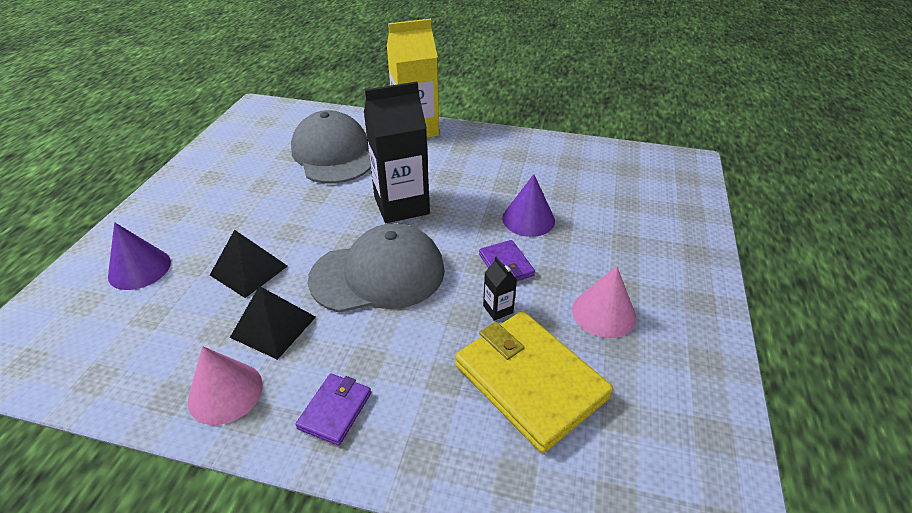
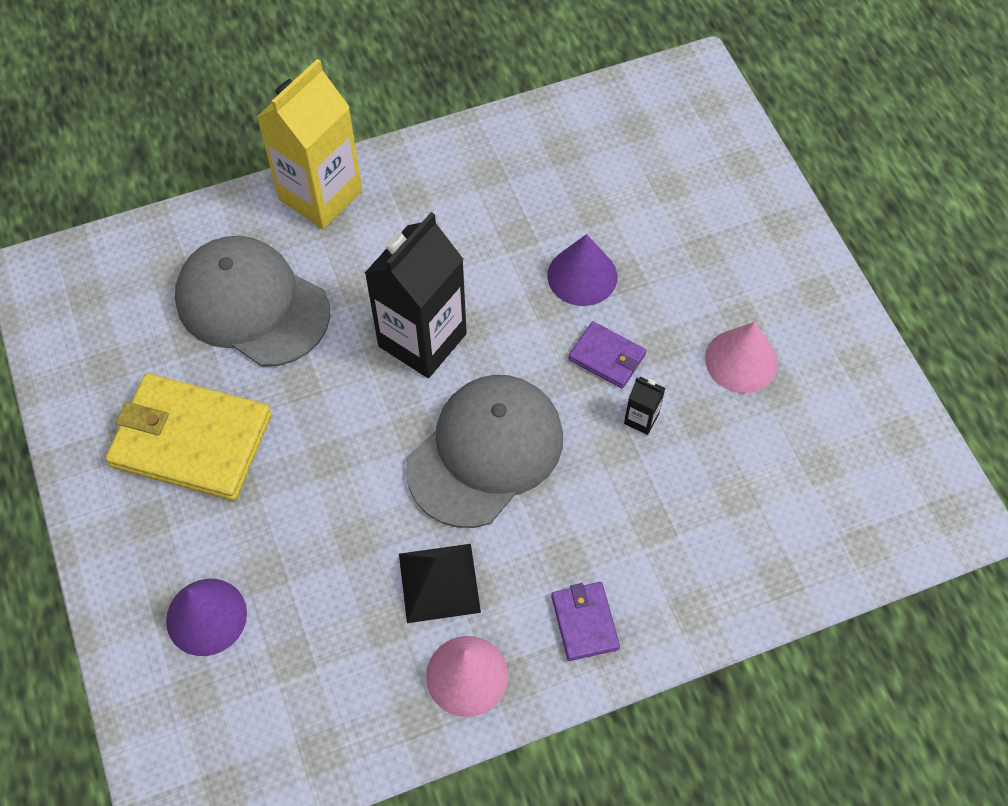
camera: 35 degrees left, 20 degrees up
black pyramid [210,230,288,298] -> none
yellow wallet [455,311,613,453] -> yellow wallet moved to [105,373,272,501]

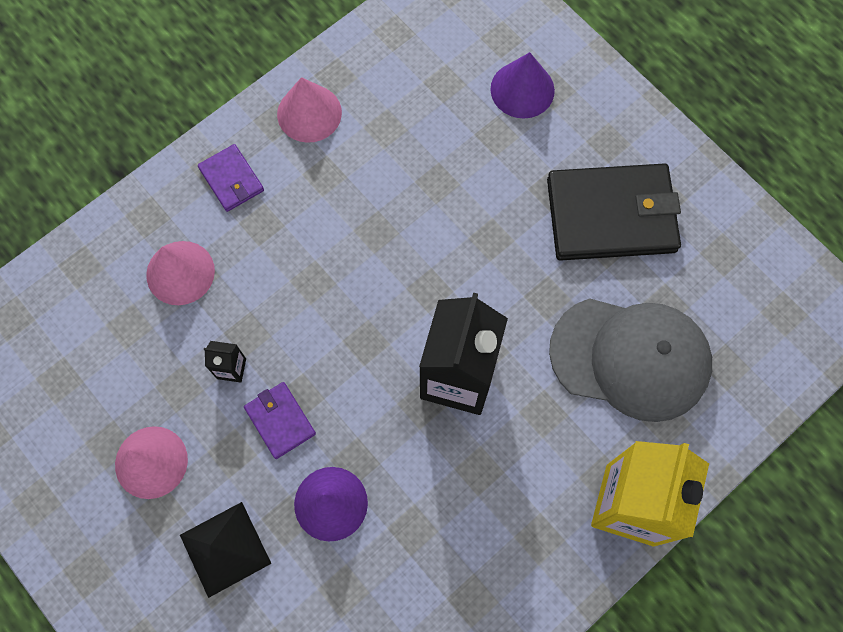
camera: 160 degrees right, 10 degrees up
yellow wallet [105,373,272,501] -> black wallet [547,163,681,261]
black pyramid [399,544,481,623] -> black pyramid moved to [180,502,272,598]
grey cap [406,375,563,528] -> none
purple wallet [568,321,646,389] -> purple wallet turned 45 degrees clockwise [244,382,316,459]
none -> pink cone [146,241,215,305]

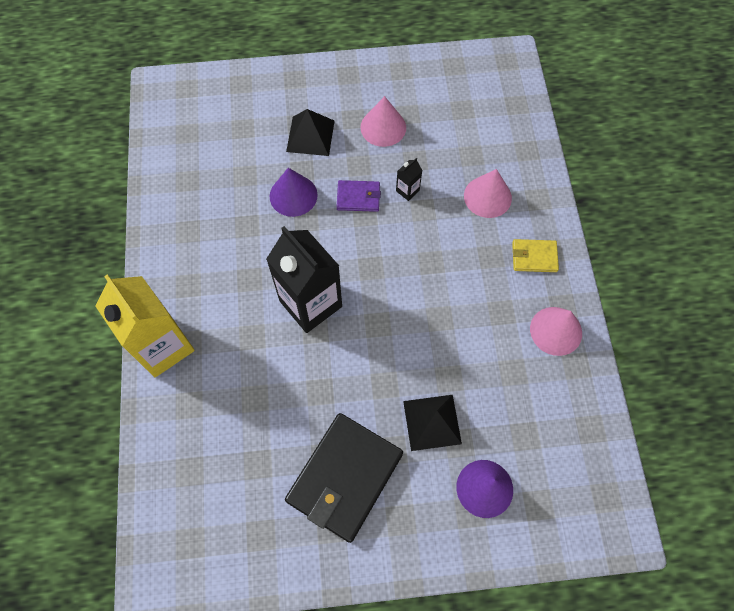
camera: 125 degrees right, 5 degrees down
purple wallet [198,144,264,212] -> yellow wallet [512,239,559,272]
grey cap [549,298,712,422] -> none
none -> black pyramid [403,395,462,451]

